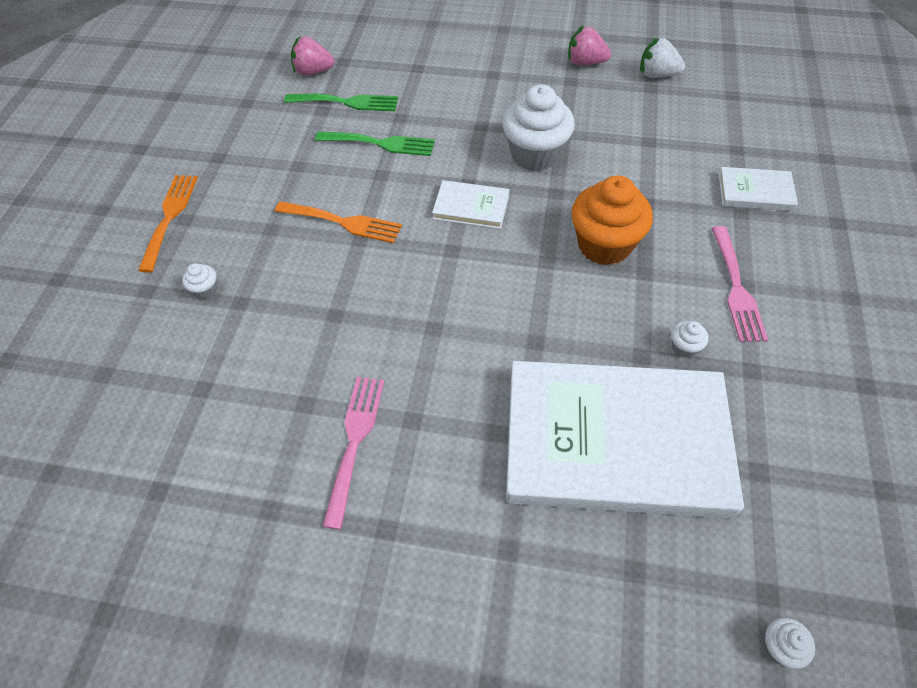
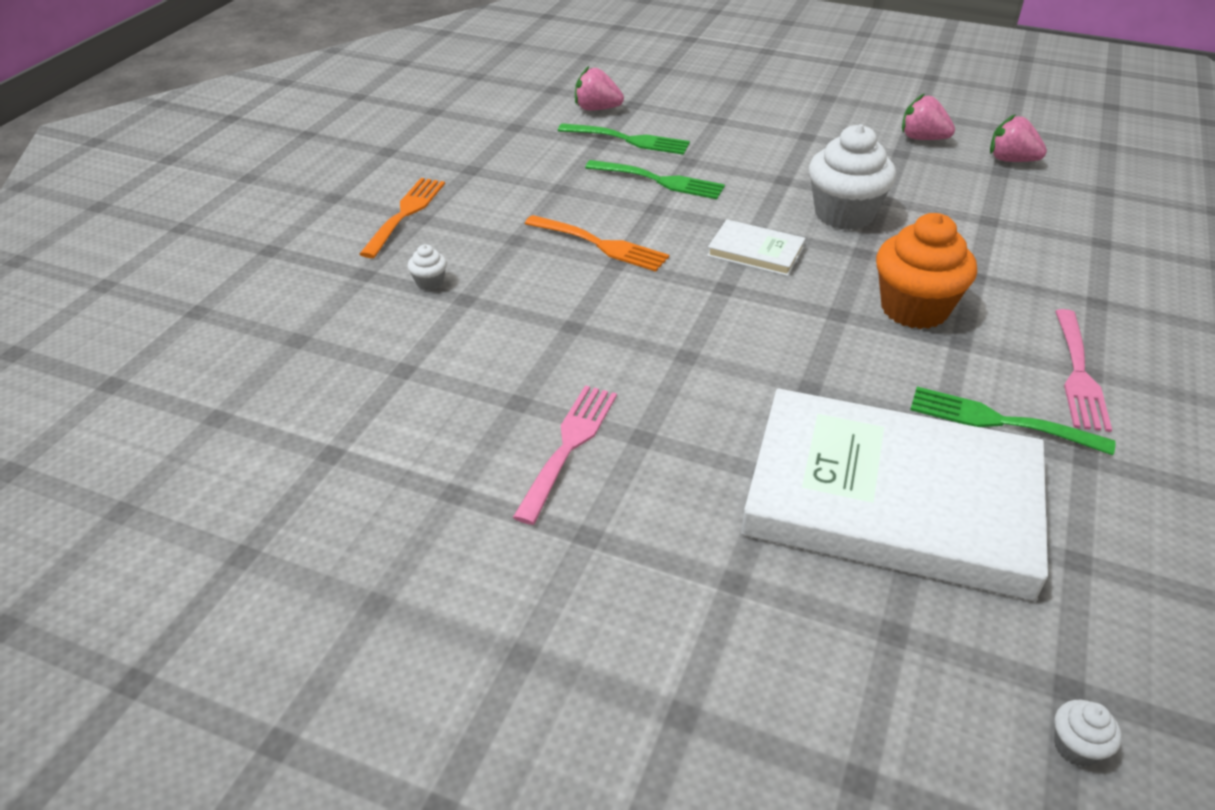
camera: 10 degrees right, 15 degrees down
white strawberry [640,37,685,78] -> pink strawberry [990,114,1047,162]
white cupcake [671,321,708,358] -> green fork [910,387,1116,455]
white book [719,167,798,211] -> none

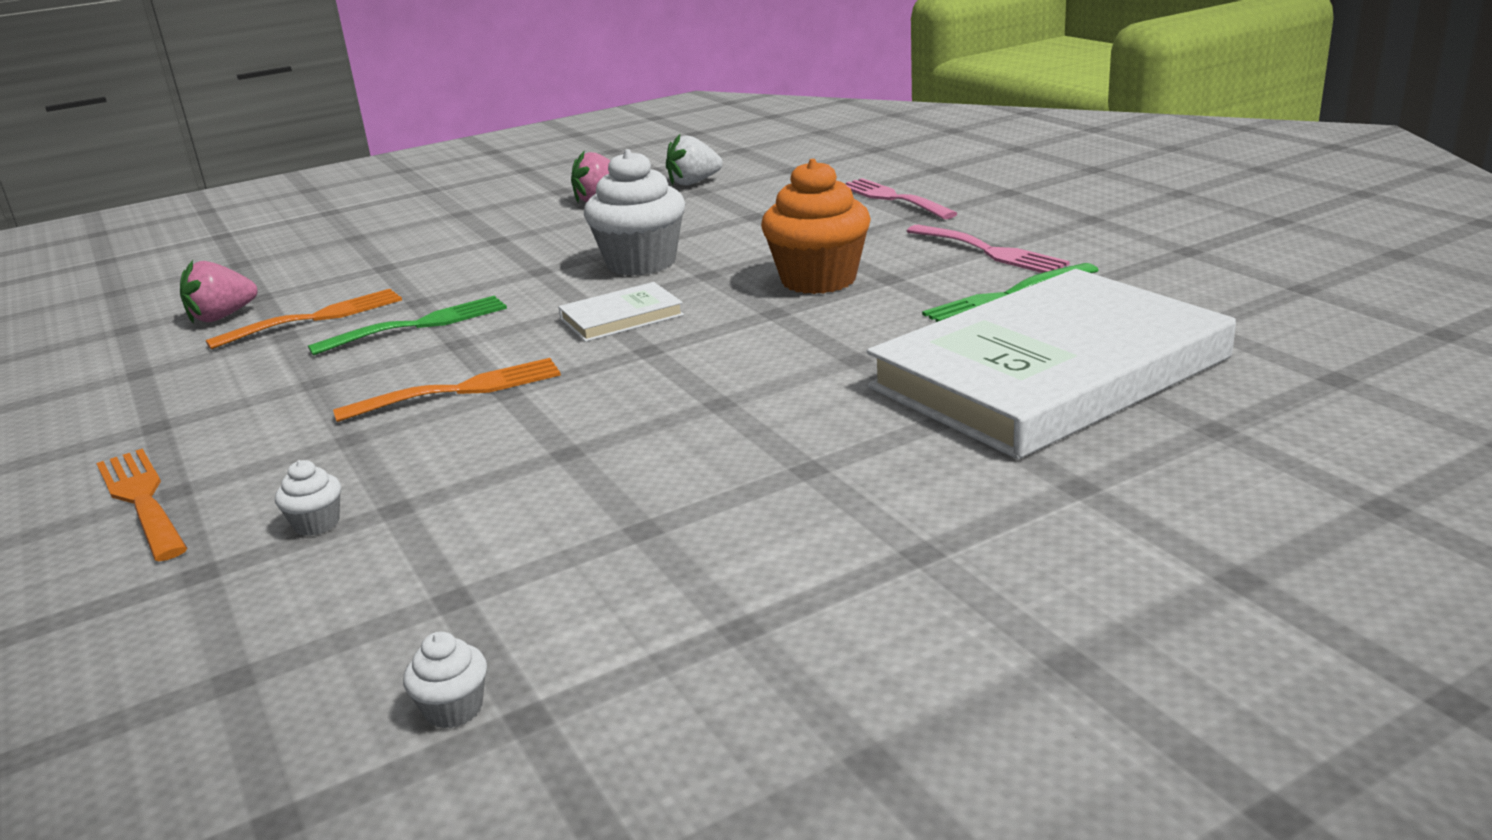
camera: 50 degrees left, 15 degrees down
pink fork [513,385,617,525] -> pink fork moved to [845,178,958,219]
green fork [558,123,690,155] -> orange fork [206,289,402,350]
pink strawberry [990,114,1047,162] -> white strawberry [666,134,723,185]
white cupcake [1054,700,1122,767] -> white cupcake moved to [403,631,487,729]

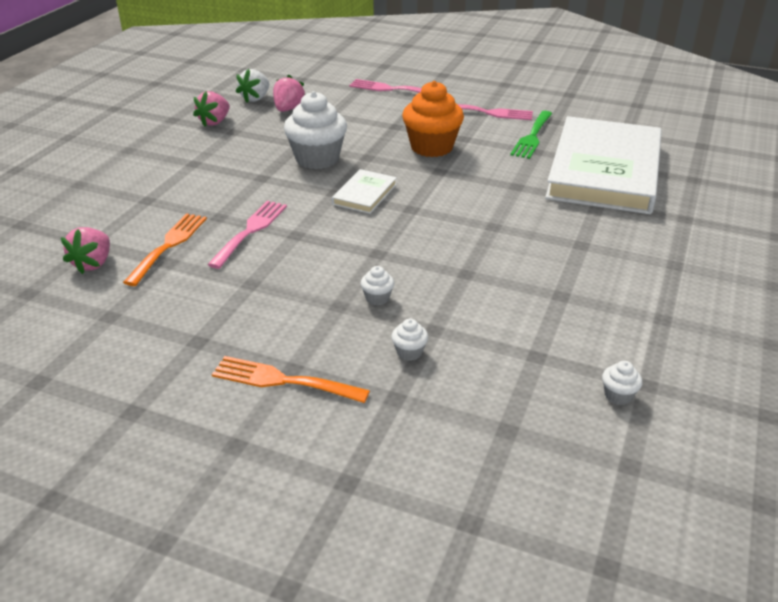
camera: 40 degrees left, 10 degrees up
green fork [308,296,507,356] -> pink fork [207,201,287,269]
orange fork [333,358,561,422] -> none
none -> pink strawberry [273,74,305,112]
none -> white cupcake [361,266,394,305]

